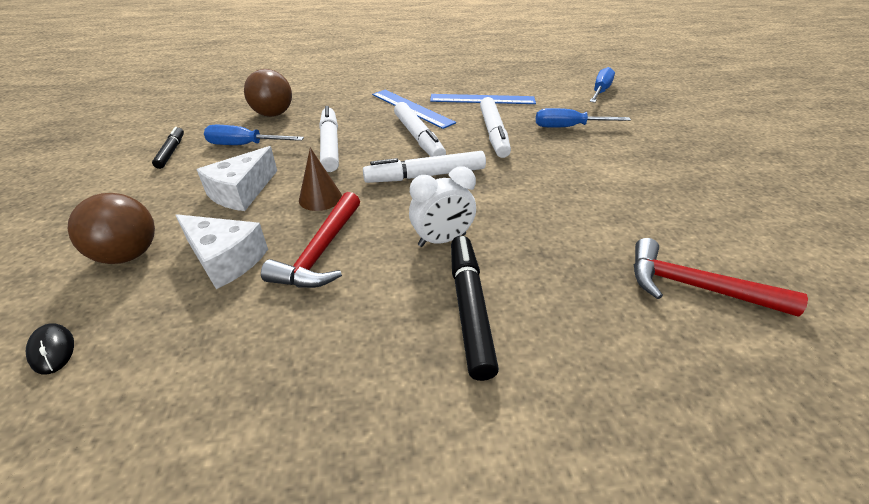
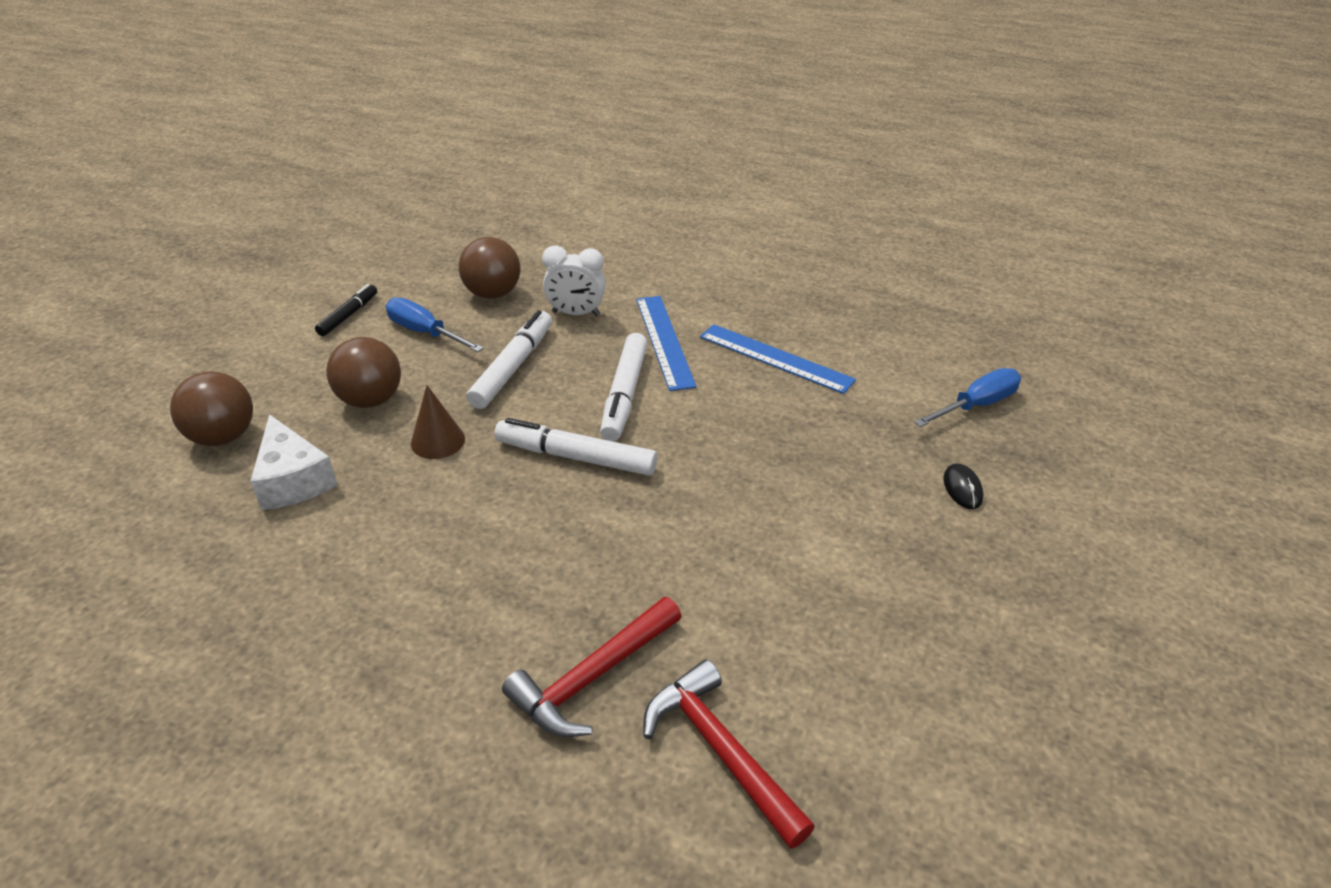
camera: 30 degrees right, 0 degrees up
black mouse [26,323,74,374] -> black mouse moved to [943,463,983,509]
white cheese [196,146,277,211] -> brown ball [326,337,401,408]
red hammer [261,192,360,288] -> red hammer moved to [502,597,682,737]
white clock [409,167,476,247] -> white clock moved to [542,245,606,316]
black marker [451,236,499,381] -> none
white marker [480,97,511,158] -> none
blue screwdriver [536,108,631,128] -> none

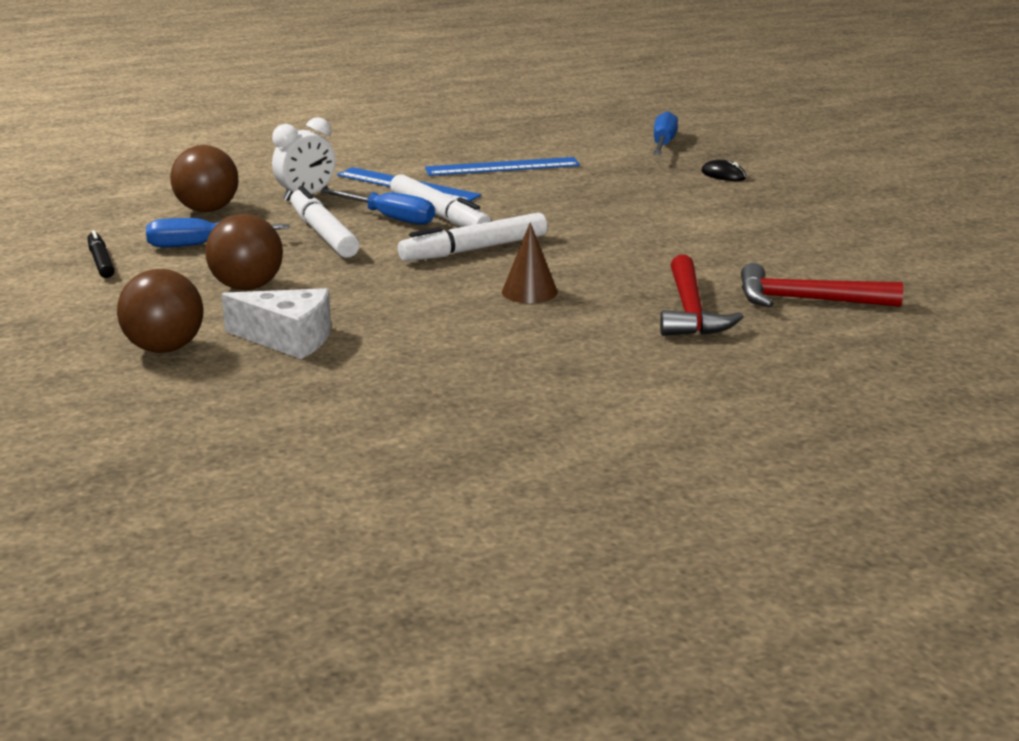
camera: 45 degrees left, 15 degrees down
brown cone [411,385,465,459] -> brown cone moved to [502,222,558,303]
none -> blue screwdriver [320,189,435,225]

